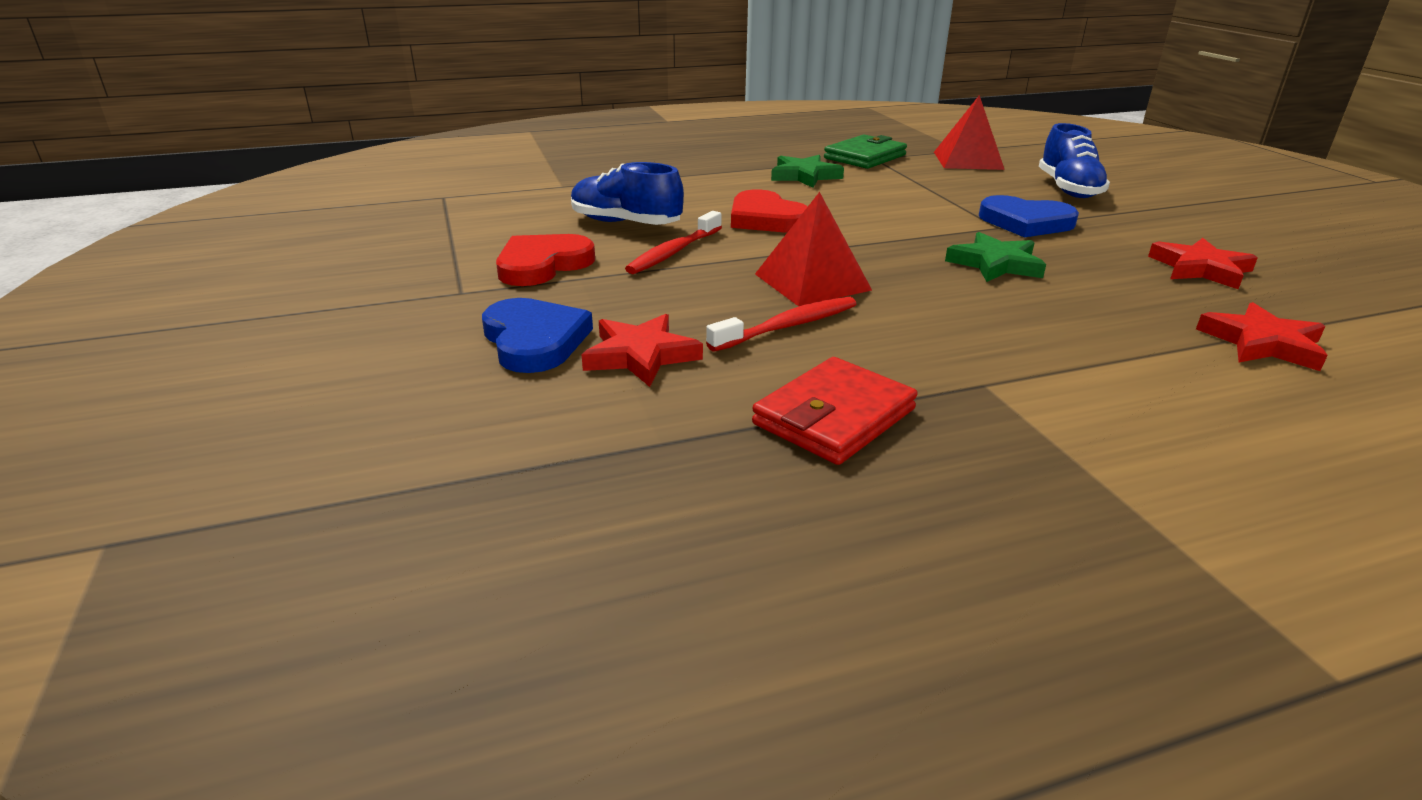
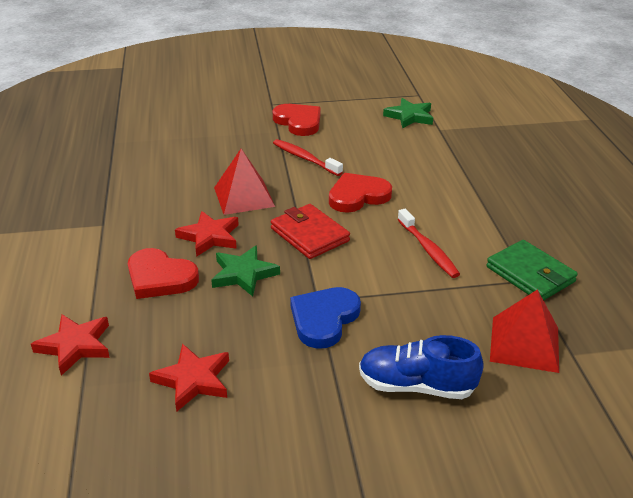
camera: 100 degrees right, 5 degrees up
blue heart [482,298,593,373] -> none
blue shoe [571,162,684,225] -> none
red star [581,314,703,387] -> red star moved to [175,211,239,257]
red toothbrush [706,297,856,352] -> red toothbrush moved to [397,209,460,278]
red wallet [752,357,918,465] -> red wallet moved to [271,204,350,259]
green star [771,155,844,188] -> green star moved to [383,98,433,129]
none -> red heart [128,248,199,299]

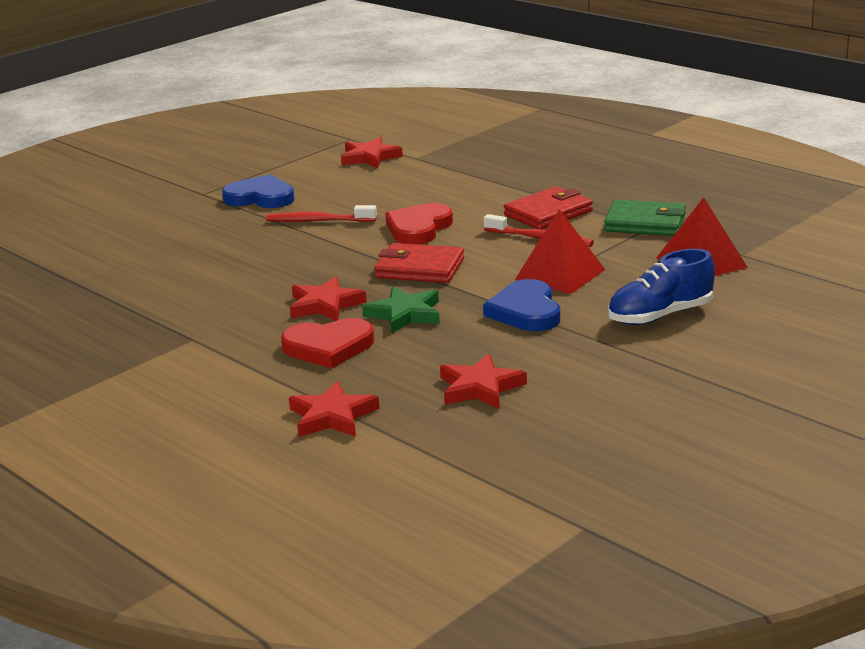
camera: 35 degrees left, 10 degrees down
red pyramid [214,149,275,215] -> red pyramid moved to [515,209,605,294]
red heart [273,104,321,136] -> blue heart [222,174,294,208]
green star [383,98,433,129] -> red star [341,137,403,169]
none -> red wallet [504,186,593,229]

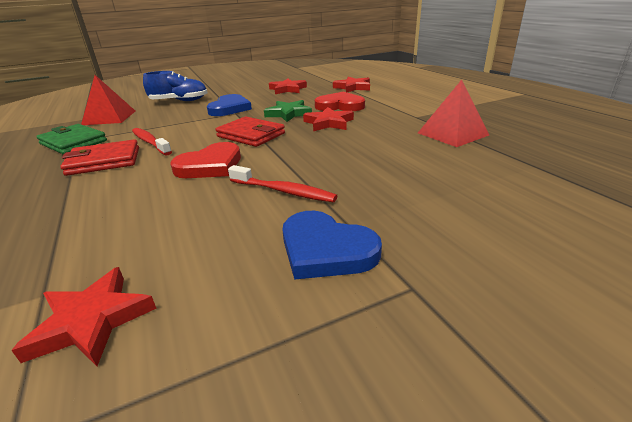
camera: 160 degrees left, 5 degrees up
red pyramid [515,209,605,294] -> red pyramid moved to [418,80,489,147]

